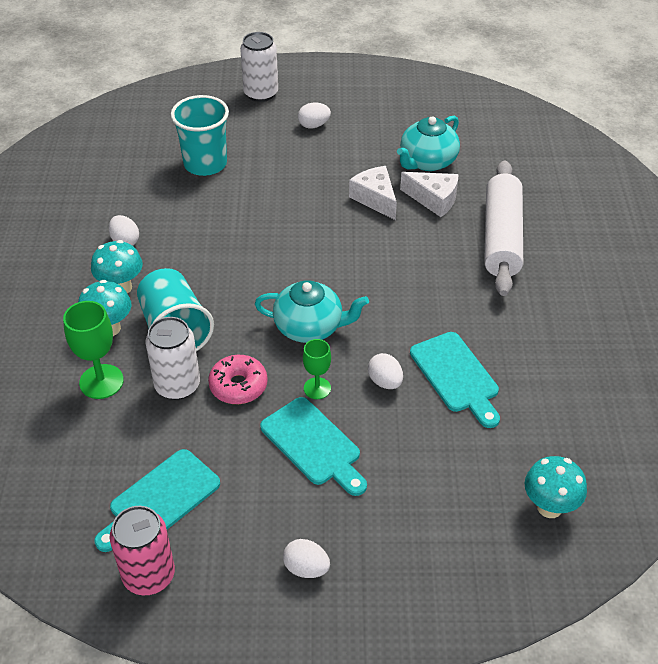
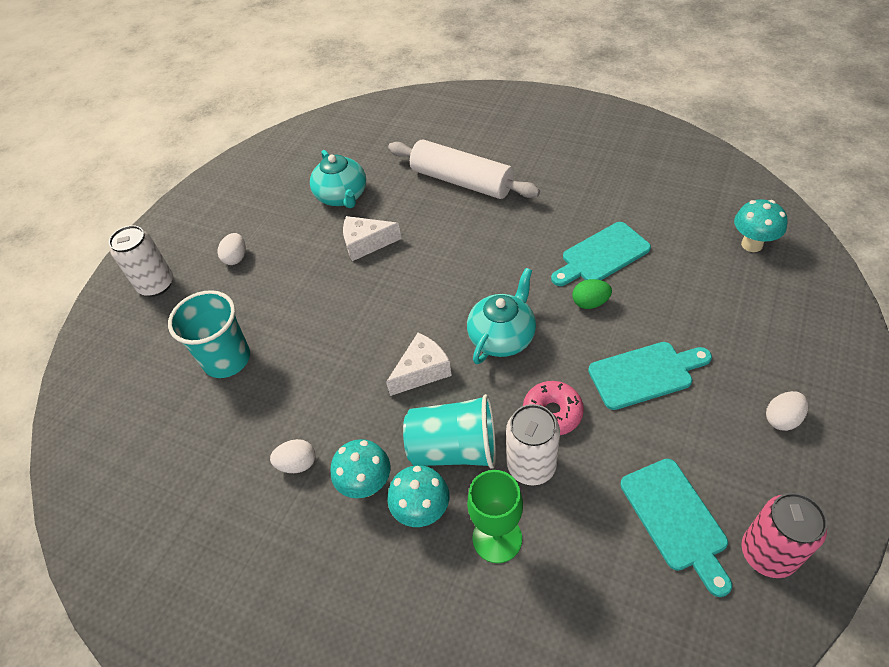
camera: 60 degrees left, 5 degrees up
green goblet [303,339,331,399] -> none
white egg [368,353,403,389] -> green egg [572,279,612,309]
white cheese [400,172,459,217] -> white cheese moved to [386,333,452,396]
turquoise cutting board [410,332,500,428] -> turquoise cutting board turned 150 degrees clockwise [551,222,651,286]

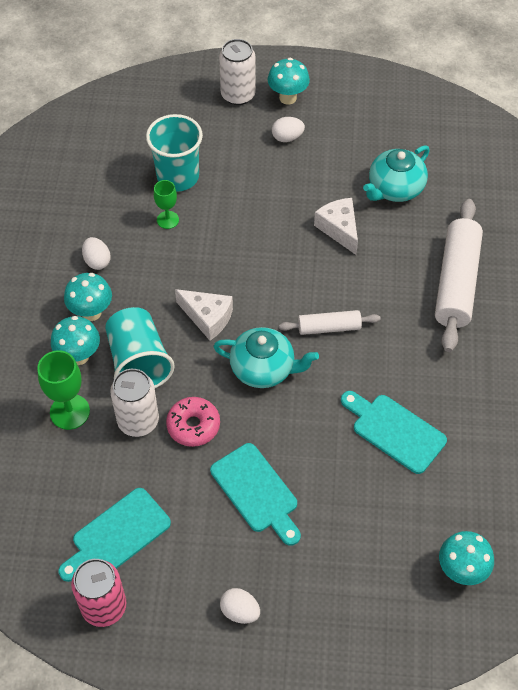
camera: 65 degrees right, 5 degrees up
green egg [572,279,612,309] -> none
none -> green goblet [154,180,179,229]
none -> turquoise mushroom [268,58,310,104]
none -> white rolling pin [279,310,381,335]

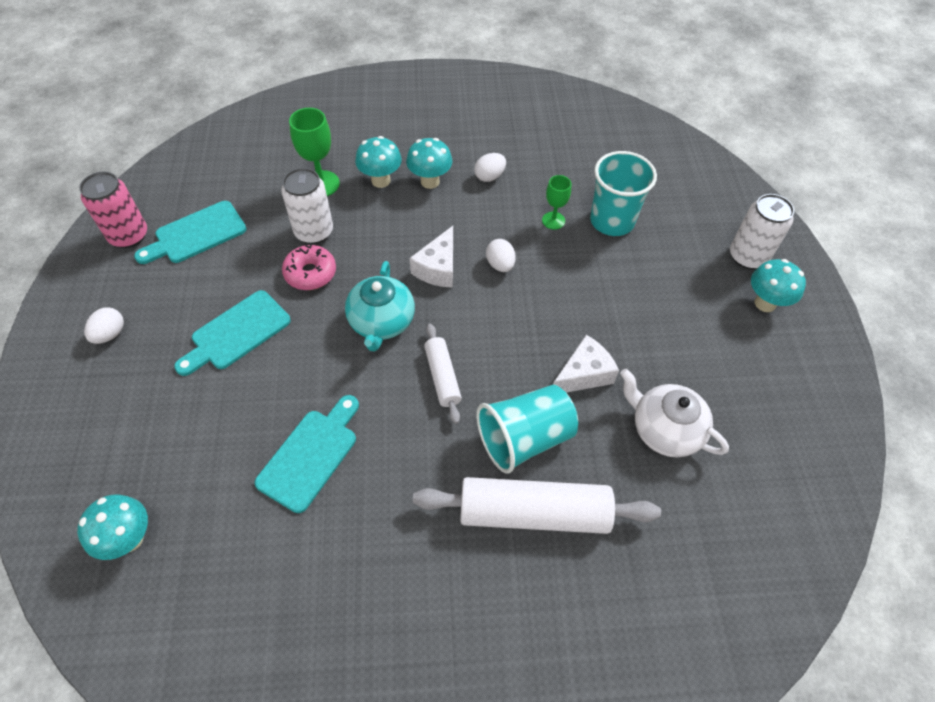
camera: 80 degrees right, 0 degrees up
turquoise cutting board [59,488,171,582] -> turquoise cutting board turned 75 degrees counterclockwise [134,201,247,264]
turquoise cup [105,307,175,388] -> turquoise cup moved to [476,385,578,474]
white egg [272,117,305,142] -> white egg moved to [486,239,516,272]
turquoise teapot [363,145,430,202] -> white teapot [620,368,729,458]

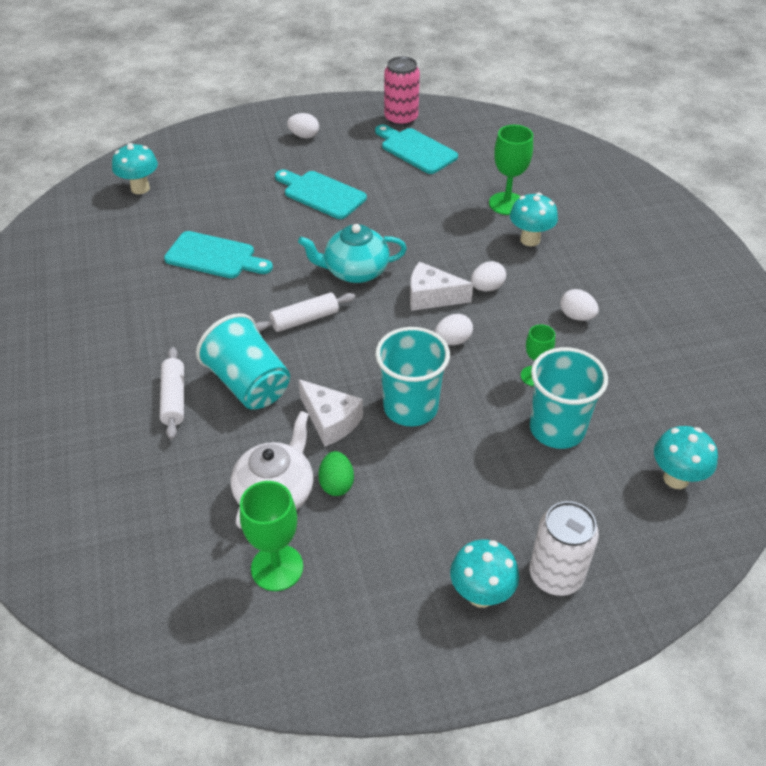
camera: 80 degrees right, 10 degrees down
white can [281,168,333,244] -> none
pink donut [282,244,336,290] -> none
turquoise mushroom [406,138,452,189] -> turquoise mushroom moved to [654,426,718,489]
white rolling pin [413,477,661,534] -> white rolling pin [160,347,184,439], size x0.54
none -> green goblet [240,481,303,591]
none -> green egg [318,451,354,496]
none -> turquoise cup [375,327,450,426]
none -> white egg [471,261,506,291]

